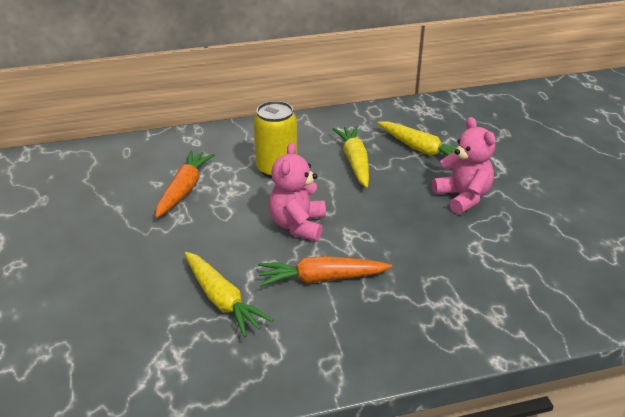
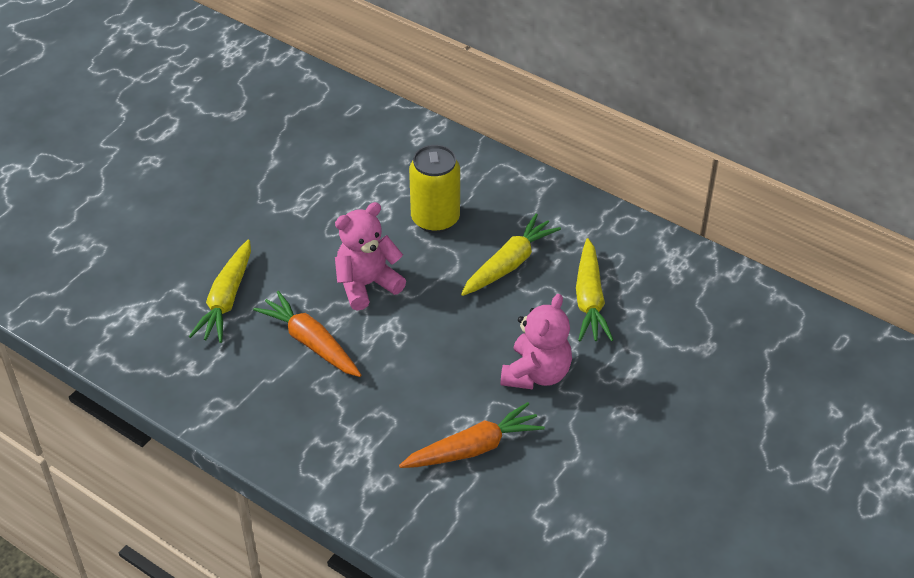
camera: 50 degrees right, 10 degrees up
orange carrot [155,150,215,218] -> orange carrot moved to [399,402,545,468]

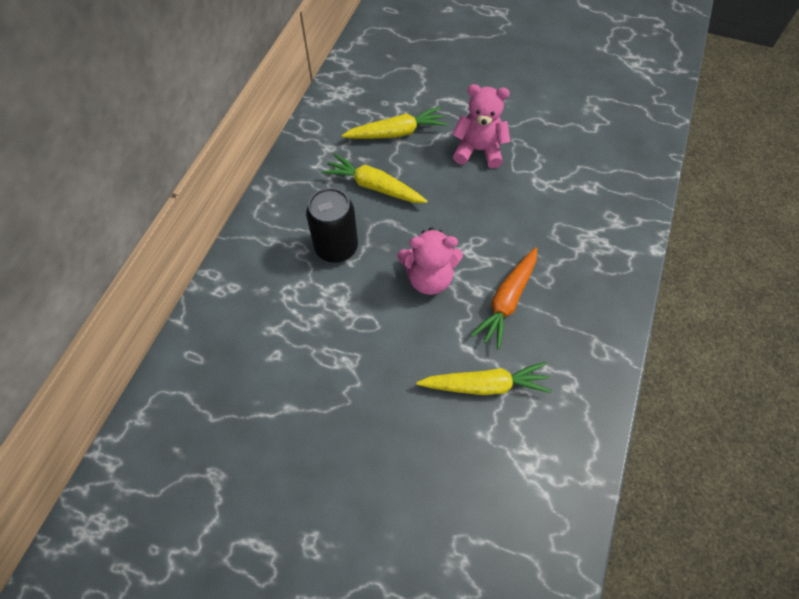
camera: 105 degrees left, 15 degrees up
pink teddy bear [335,202,406,311] -> pink teddy bear turned 45 degrees counterclockwise [397,227,463,295]
orange carrot [399,402,545,468] -> none
yellow can [409,145,460,233] -> black can [306,188,358,263]

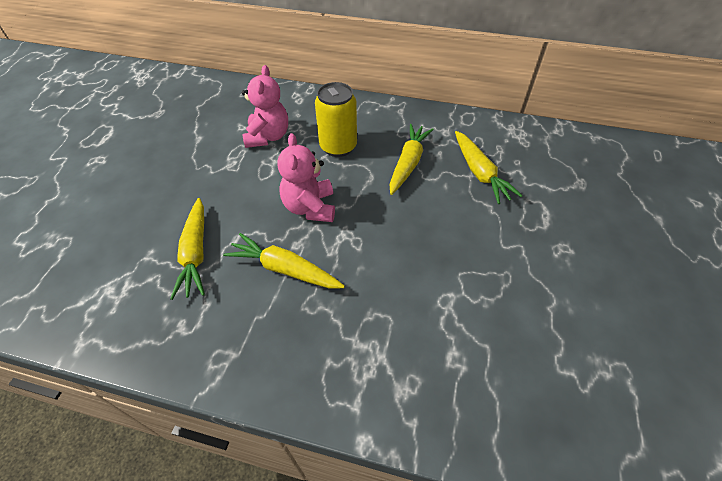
camera: 85 degrees right, 10 degrees down
black can [306,188,358,263] -> yellow can [315,82,357,157]
pink teddy bear [452,84,510,168] -> pink teddy bear moved to [242,65,288,148]
orange carrot [471,247,537,350] -> yellow carrot [223,233,345,289]

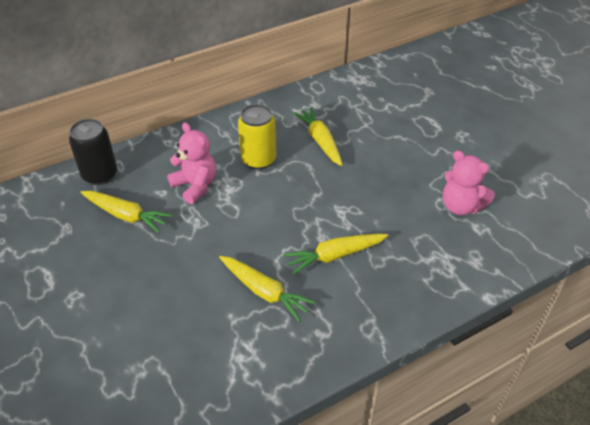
camera: 45 degrees left, 5 degrees down
pink teddy bear [277,133,335,222] -> pink teddy bear moved to [443,151,495,215]
yellow carrot [455,131,522,204] -> yellow carrot moved to [80,191,172,233]
none -> black can [69,119,117,185]

